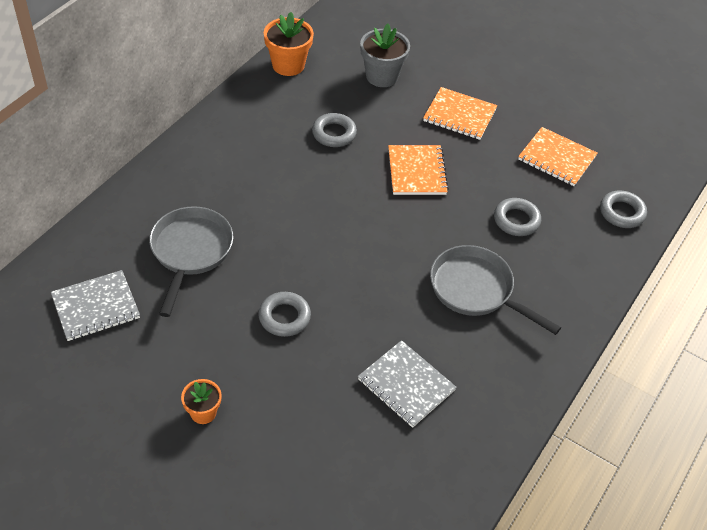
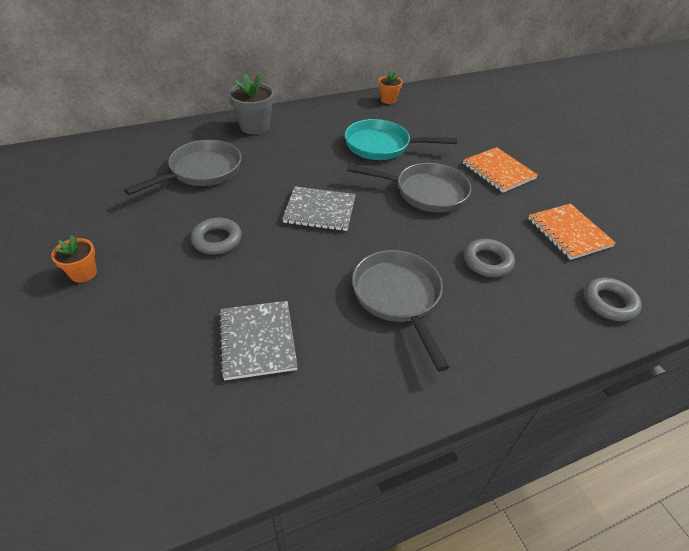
camera: 35 degrees right, 5 degrees down
grey notebook [51,270,140,341] -> grey notebook moved to [282,186,356,231]
orange flower pot [264,12,314,76] -> orange flower pot [378,71,403,104], size x0.60
grey ring [312,113,357,147] -> turquoise pan [345,119,457,160]
grey flower pot [360,24,410,87] -> grey flower pot moved to [228,73,274,134]
orange notebook [388,145,449,195] -> grey pan [347,163,471,213]

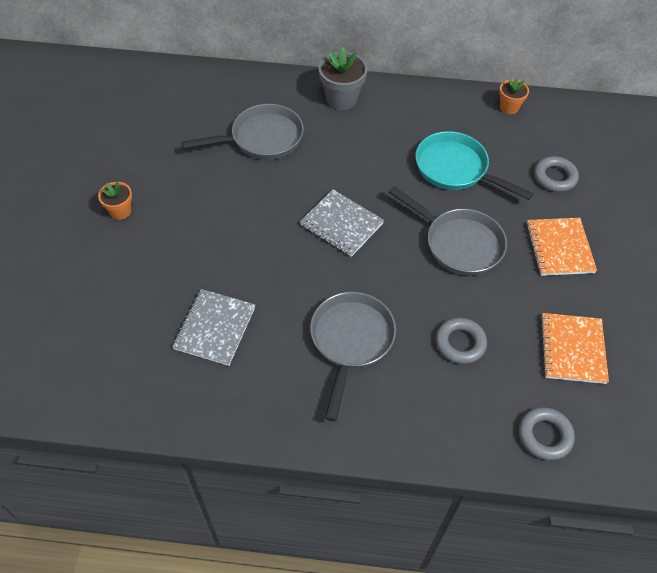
camera: 30 degrees right, 10 degrees up
grey ring [191,218,242,255] -> grey ring moved to [534,156,579,192]

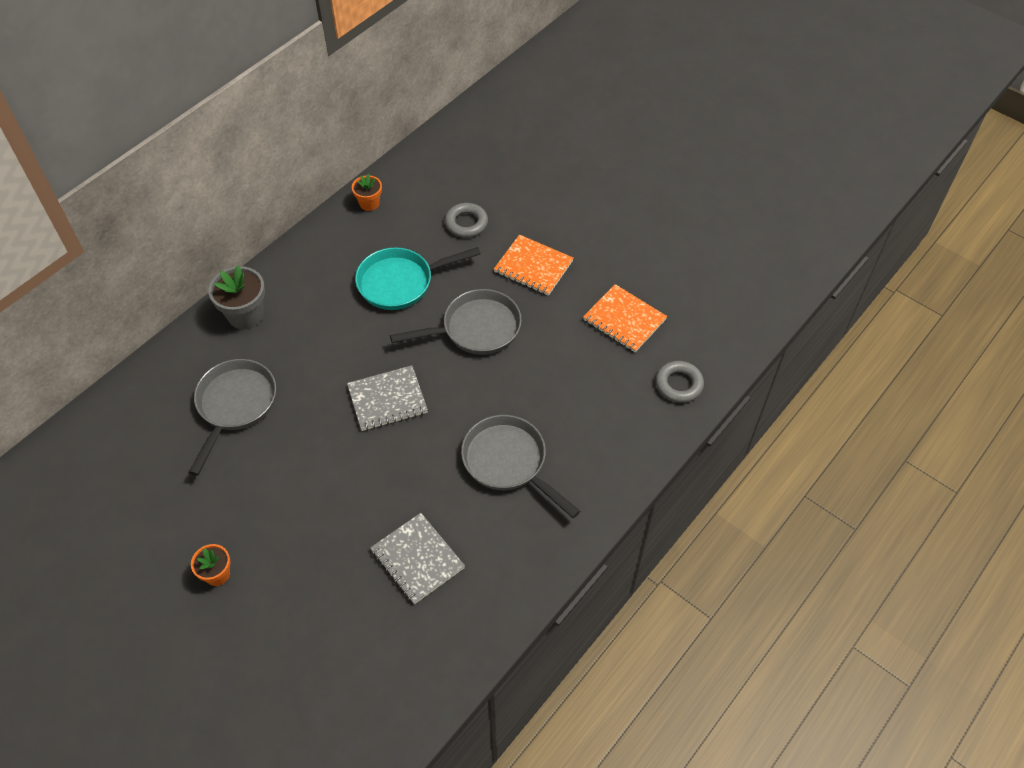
camera: 55 degrees left, 0 degrees up
grey ring [436,318,487,364] -> none

